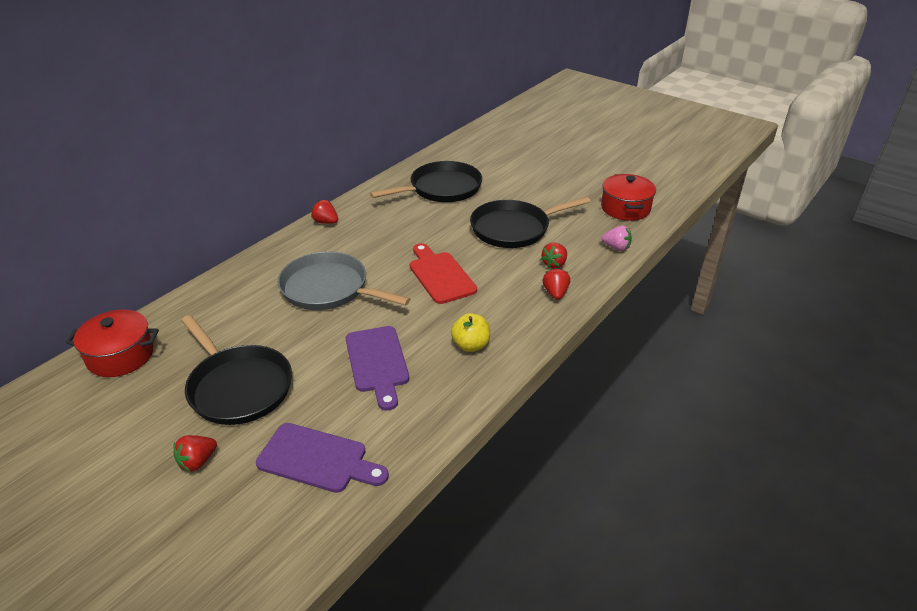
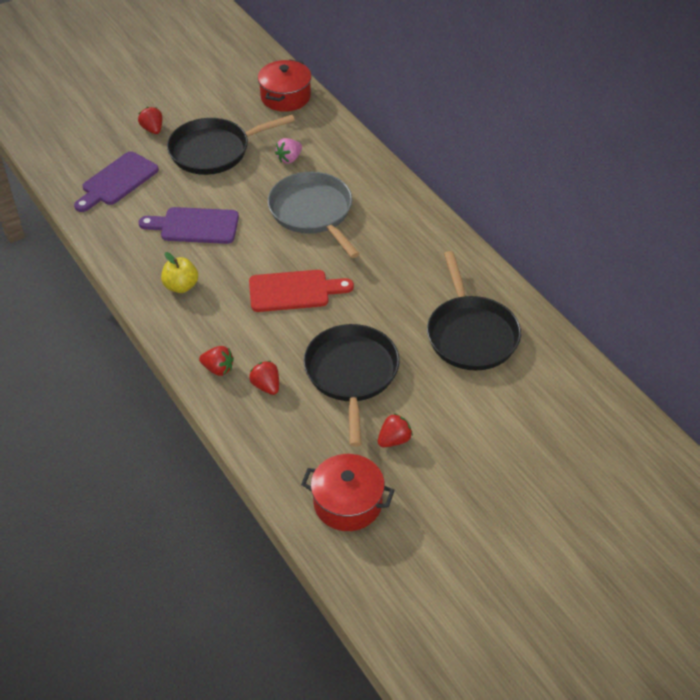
camera: 110 degrees right, 10 degrees up
grey pan [277,252,410,310] -> grey pan turned 75 degrees counterclockwise [268,172,360,258]
red strawberry [311,200,338,224] -> red strawberry moved to [378,413,413,447]
pink strawberry [601,225,632,251] -> pink strawberry moved to [275,138,302,164]

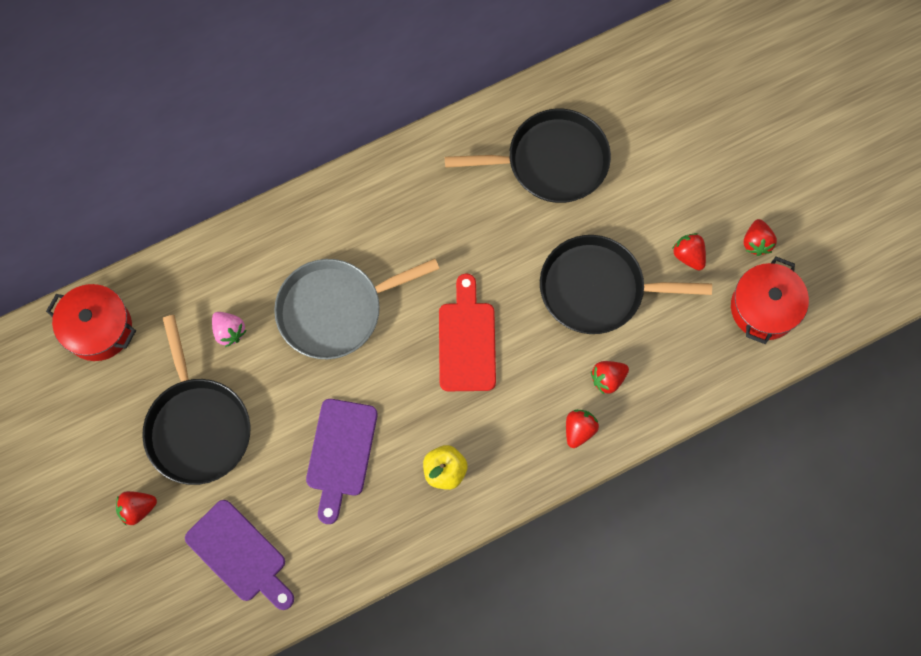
camera: 85 degrees left, 25 degrees up
none -> red strawberry [744,219,777,256]

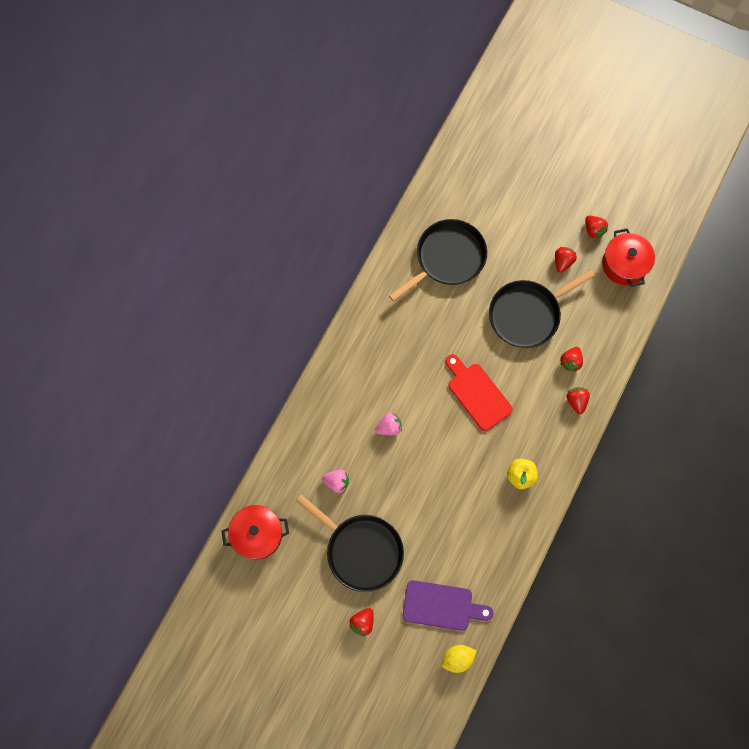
camera: 35 degrees left, 0 degrees up
grey pan [274,258,440,359] -> pink strawberry [375,413,402,435]
purple cutting board [306,399,378,524] -> none
red strawberry [672,233,706,270] -> red strawberry turned 90 degrees clockwise [555,247,577,273]
none -> yellow lemon [441,645,477,673]

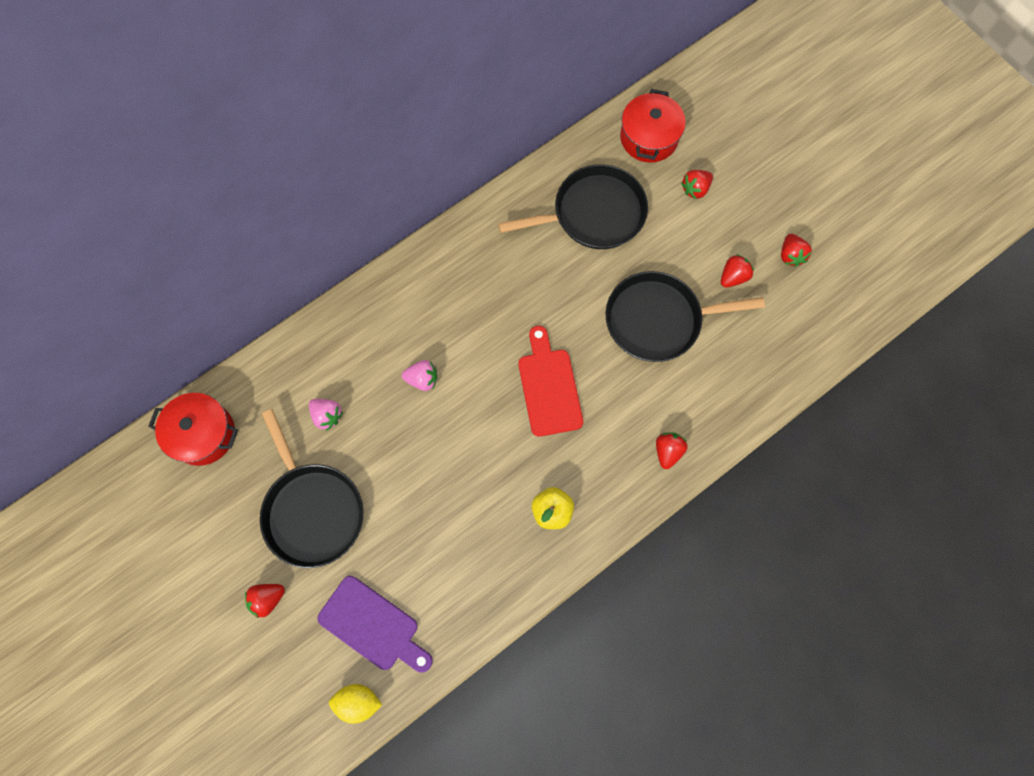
camera: 25 degrees right, 0 degrees up
red strawberry [560,347,583,372] -> red strawberry moved to [681,170,713,199]
red pot [602,228,655,287] -> red pot moved to [620,89,686,163]

